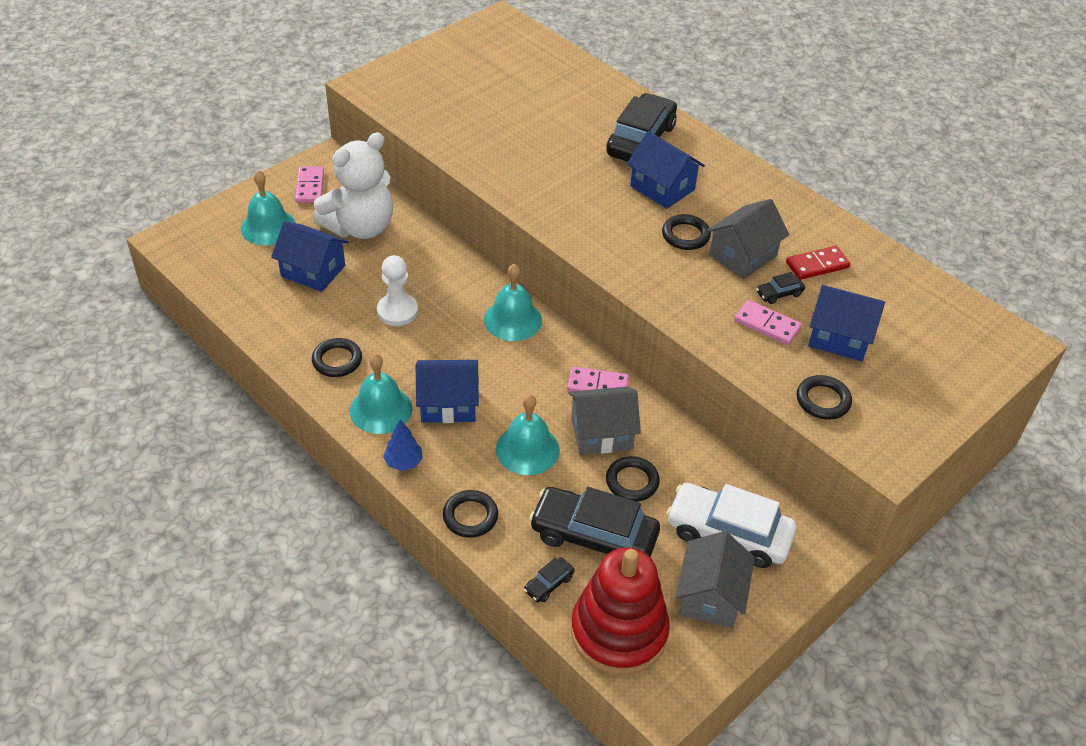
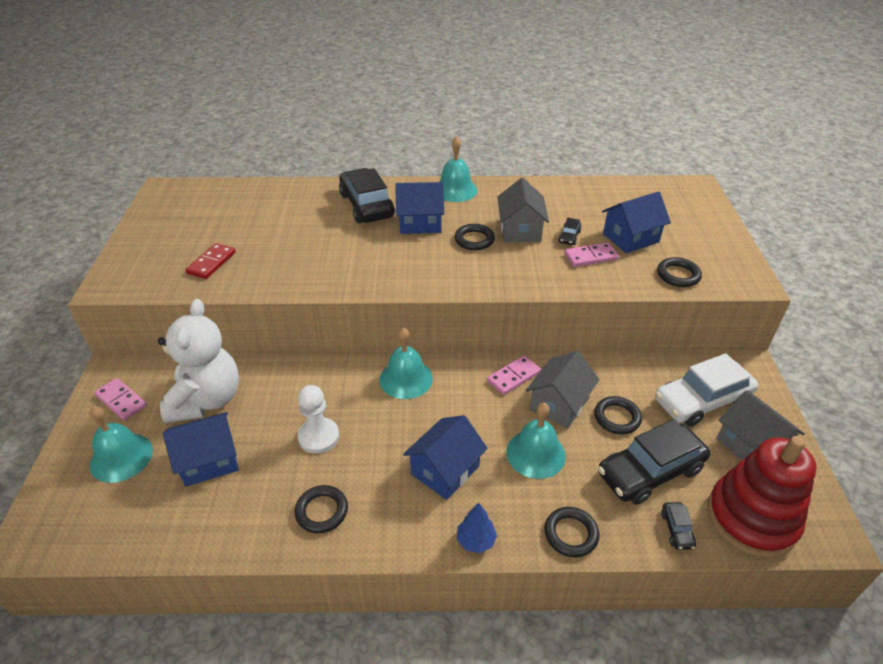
camera: 45 degrees left, 5 degrees down
turquoise bell [350,354,412,434] -> turquoise bell moved to [439,136,478,202]
red domino [786,246,850,280] -> red domino moved to [185,243,235,279]

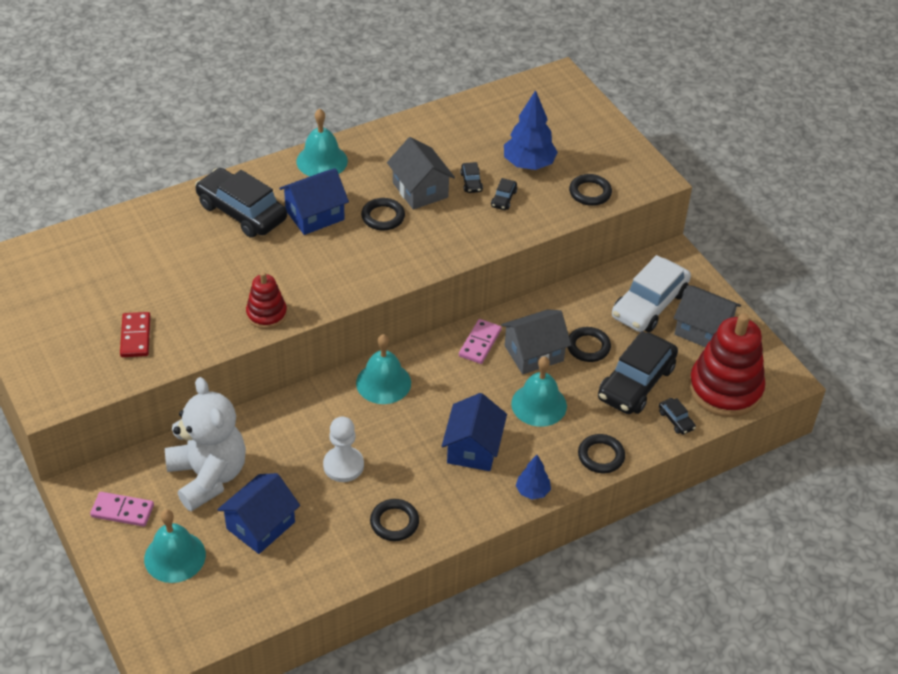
camera: 30 degrees left, 5 degrees up
grey house [526,351,600,428] -> grey house turned 60 degrees clockwise [501,310,571,374]
pink domino [565,242,619,267] -> black car [491,178,517,210]
blue house [602,191,671,253] -> blue tree [504,90,558,170]
none -> red stacking toy [246,272,287,329]

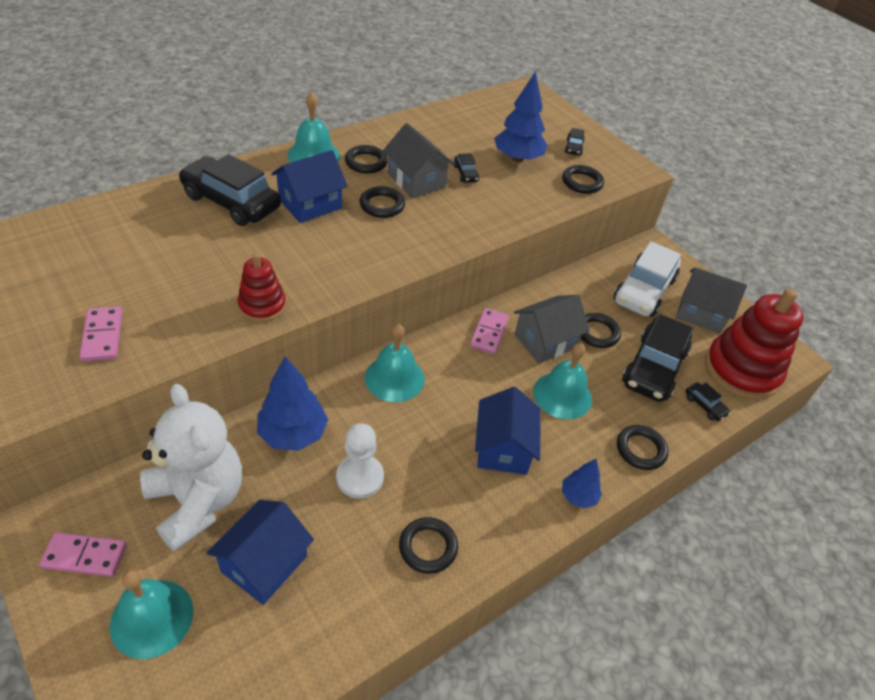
camera: 10 degrees left, 0 degrees up
red domino [120,312,151,357] -> pink domino [79,306,122,362]
black car [491,178,517,210] -> black car moved to [565,128,585,156]
none -> blue tree [257,356,328,451]
none -> black ring [345,145,388,174]

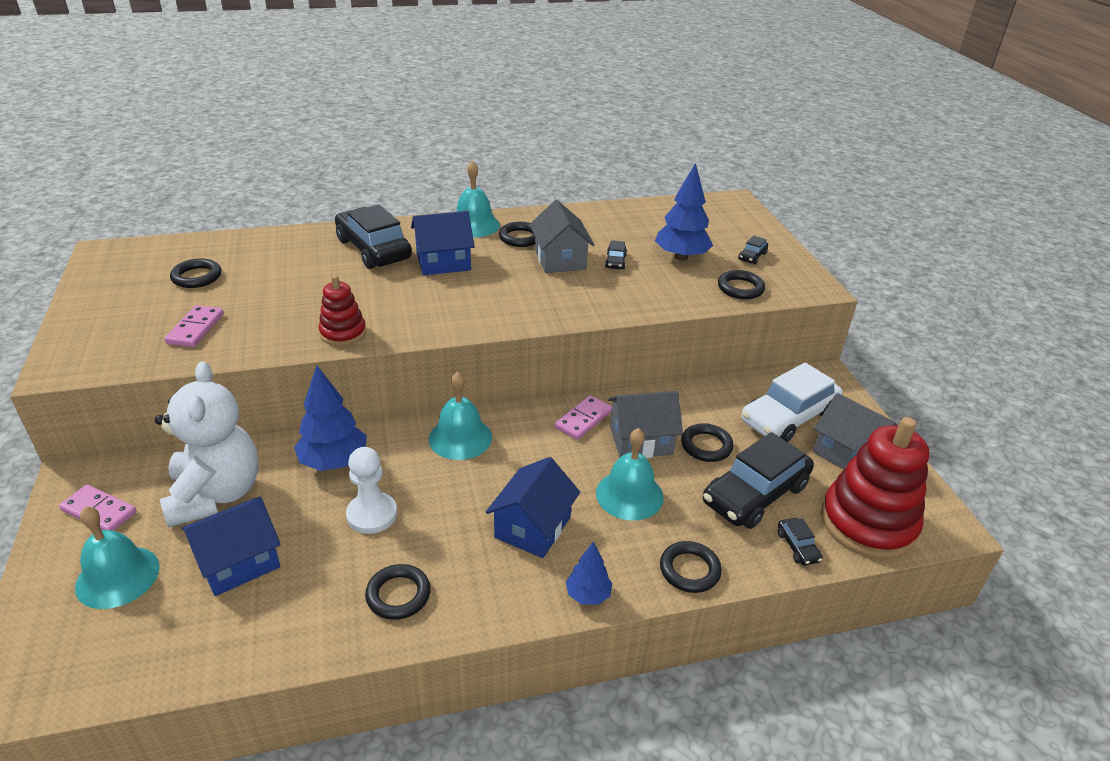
camera: 25 degrees right, 10 degrees down
black ring [360,186,405,218] -> black ring moved to [170,259,221,288]

